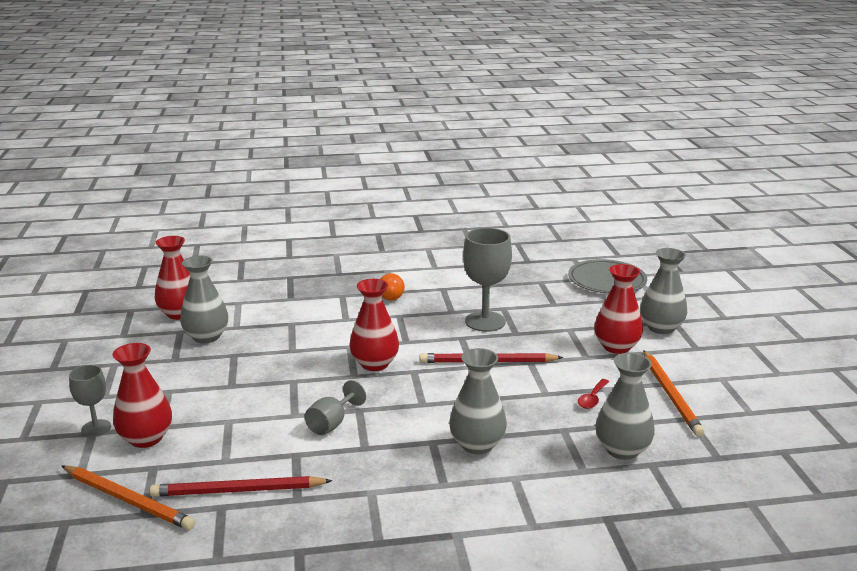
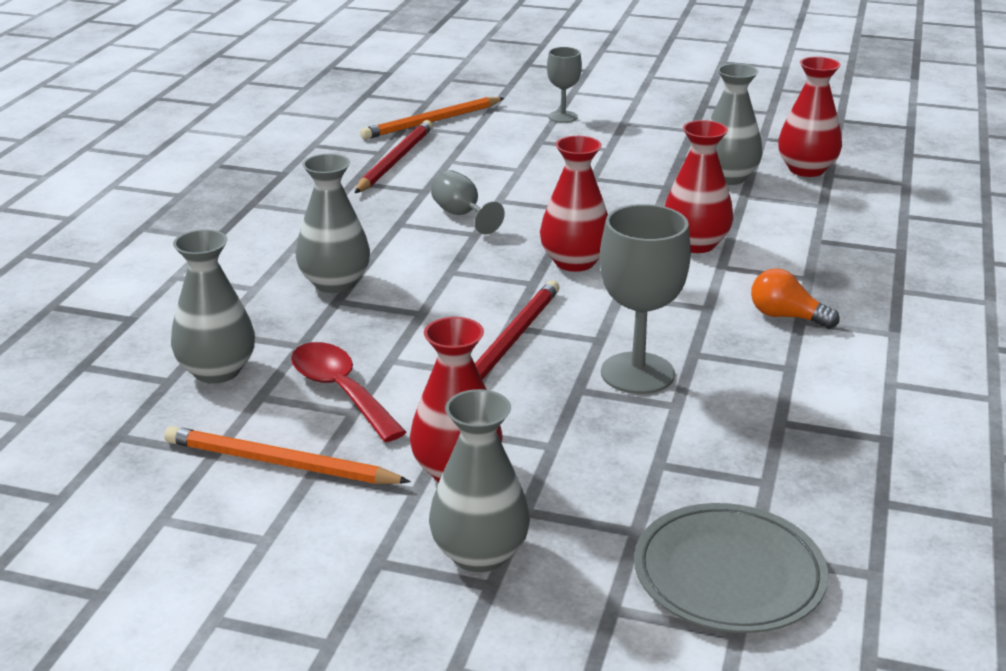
camera: 115 degrees right, 5 degrees up
red vase [113,343,172,448] -> red vase moved to [664,120,733,253]
red spoon [578,379,609,409] -> red spoon [291,342,406,442], size x1.81

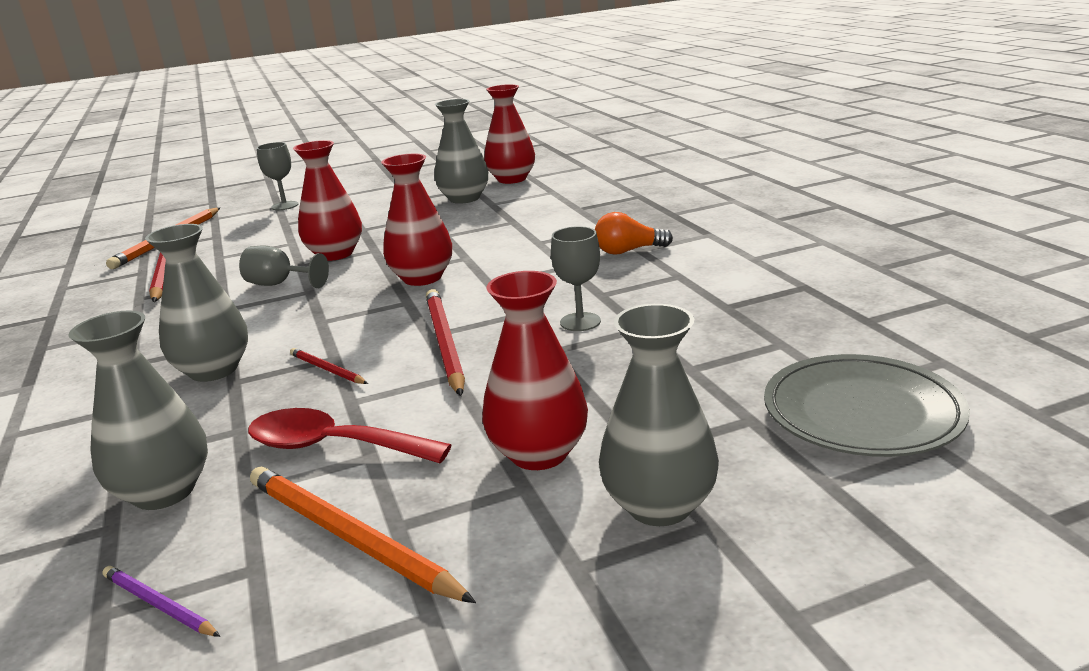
camera: 35 degrees left, 5 degrees down
orange pencil [164,426,411,484] -> orange pencil turned 60 degrees clockwise [250,466,476,603]
grey goblet [600,204,691,394] -> grey goblet [551,226,601,331], size x0.57
red vase [664,120,733,253] -> red vase moved to [293,140,362,261]
none -> purple pencil [102,566,220,637]
none -> red pencil [290,348,368,384]

